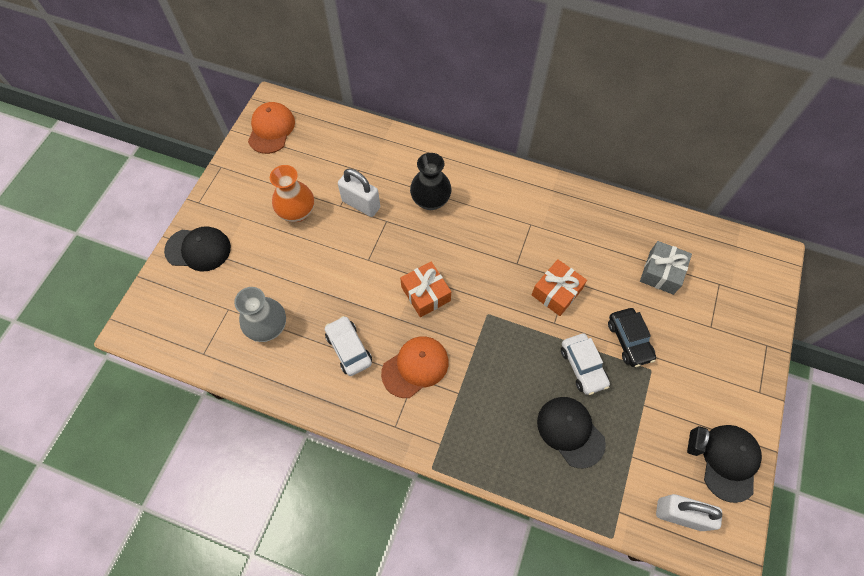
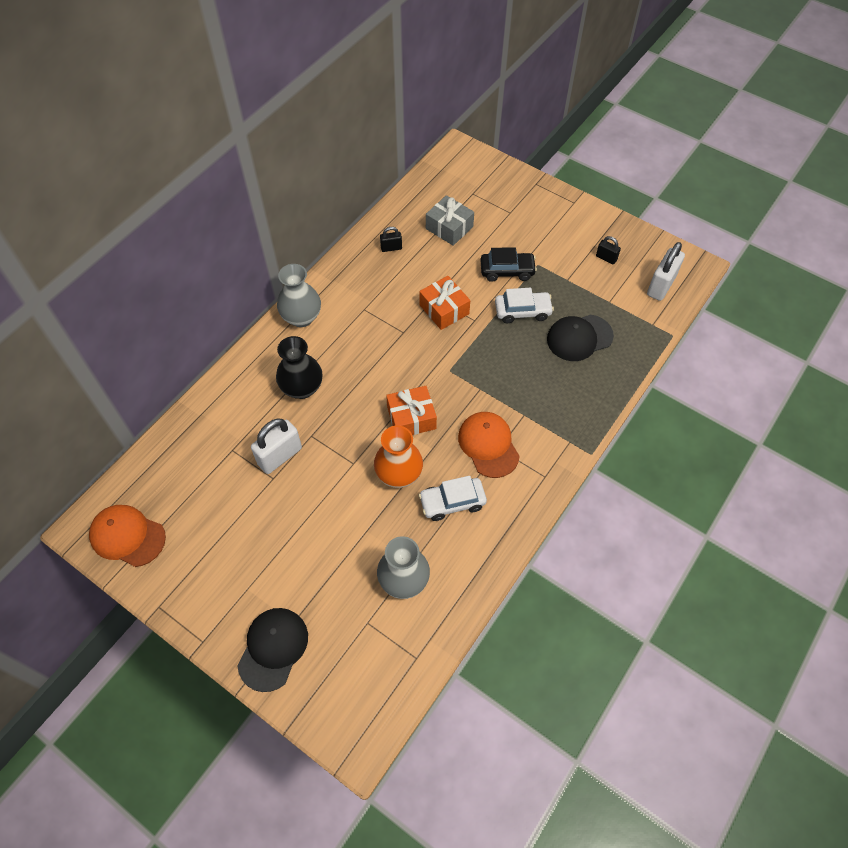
camera: 75 degrees left, 5 degrees down
orange vase [270,165,314,222] -> orange vase moved to [374,426,423,488]
black cap [703,425,762,503] -> none
none -> grey vase [277,264,321,327]
none -> black padlock [380,227,402,252]

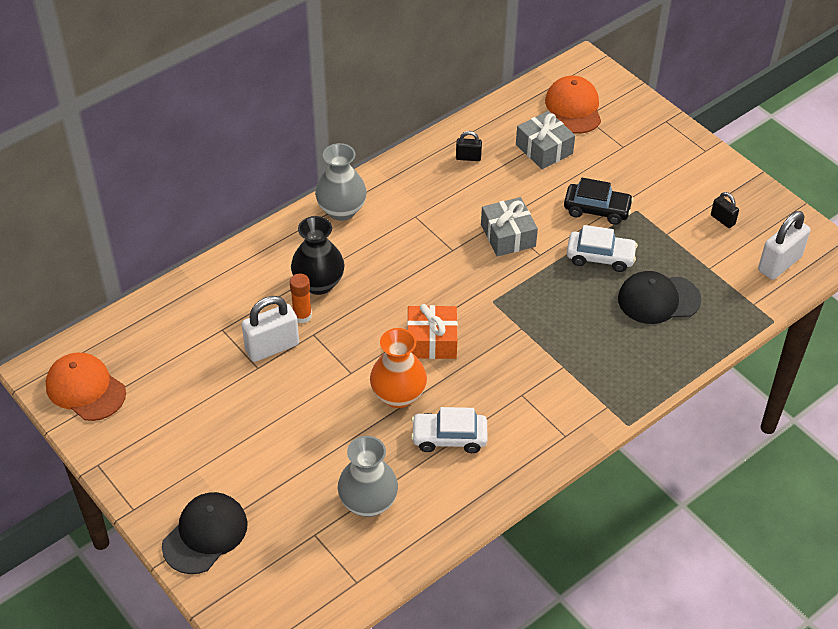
camera: 15 degrees right, 10 degrees down
orange gift [419,276,470,330] -> grey gift [481,197,538,257]
orange cap [458,412,520,478] -> orange cap moved to [545,76,601,134]
none -> orange glue stick [290,274,312,323]

